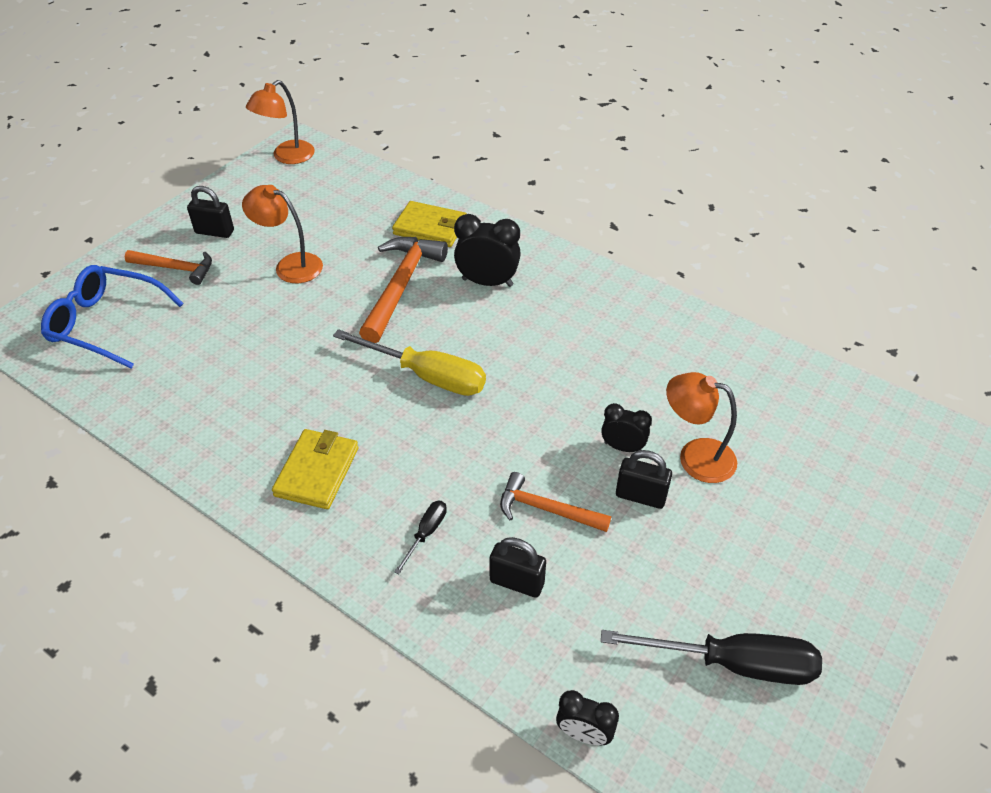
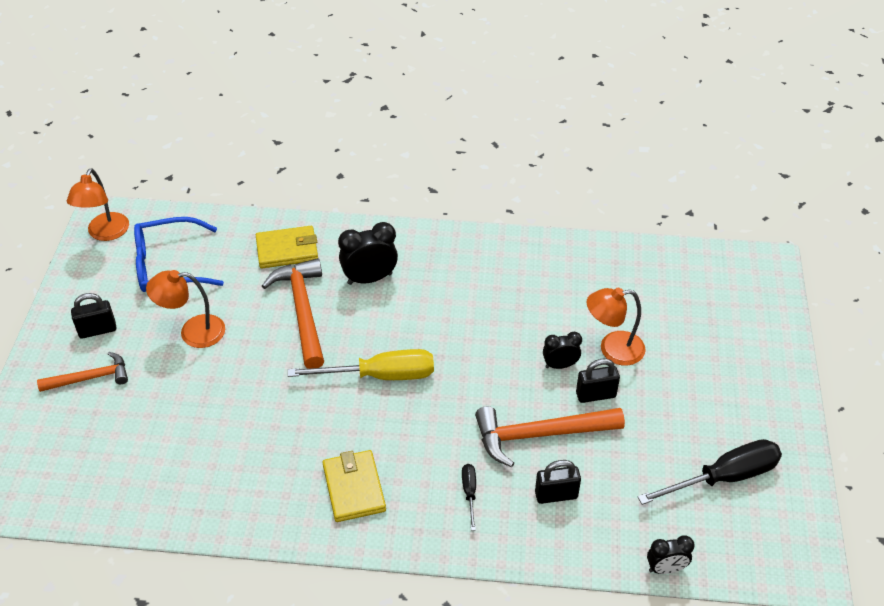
camera: 30 degrees left, 0 degrees up
blue glasses [41,265,184,369] -> blue glasses moved to [134,217,224,292]
orange hammer [500,472,611,532] -> orange hammer [475,406,625,467], size x1.62

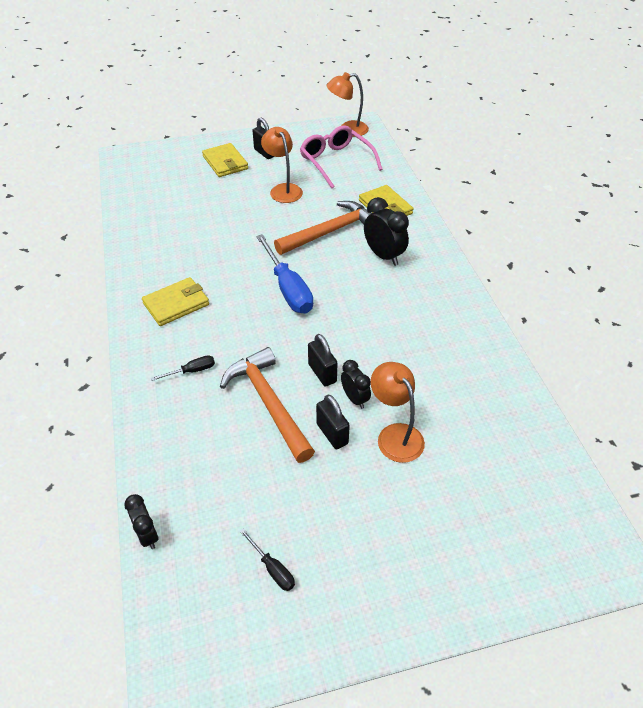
camera: 70 degrees right, 0 degrees up
orange hammer [37,352,128,392] -> yellow wallet [202,143,248,177]
blue glasses [134,217,224,292] -> pink glasses [300,125,383,188]
yellow screwdriver [288,349,434,380] -> blue screwdriver [256,234,313,314]
black padlock [535,460,581,504] -> black padlock moved to [308,334,338,387]
black screwdriver [638,439,782,505] -> black screwdriver [239,529,295,591], size x0.47

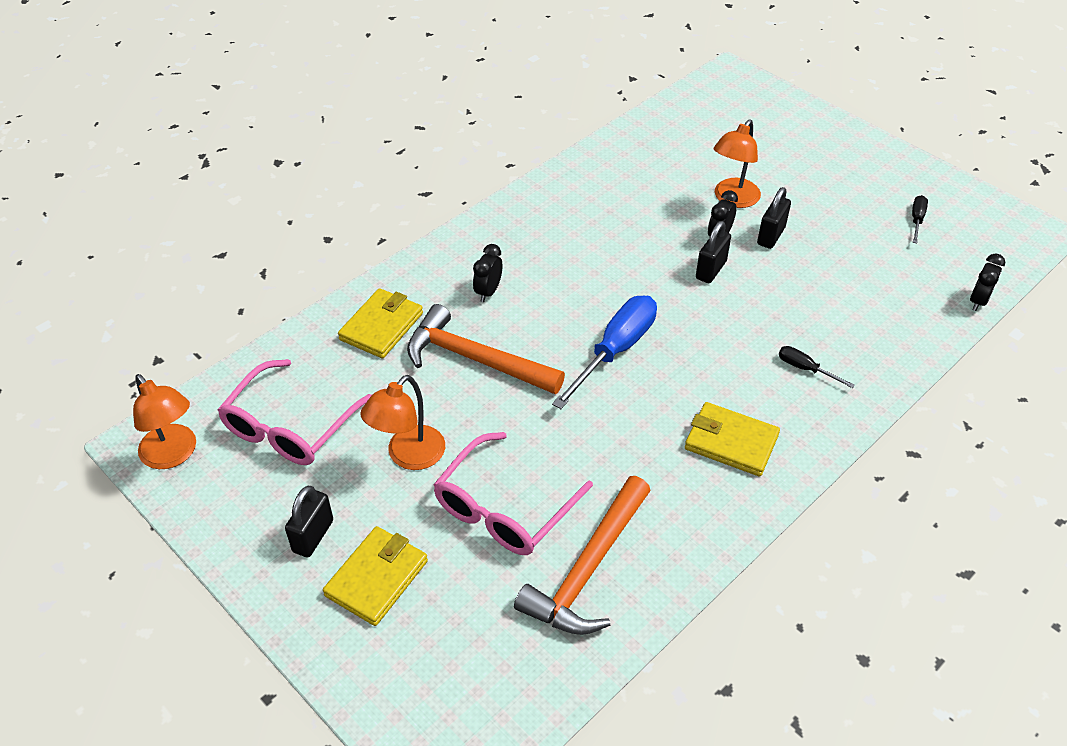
camera: 120 degrees left, 0 degrees up
orange hammer [220,347,315,463] -> orange hammer moved to [514,476,651,635]
black clock [364,197,409,266] -> black clock [473,244,502,302], size x0.62
none -> pink glasses [433,432,593,555]

